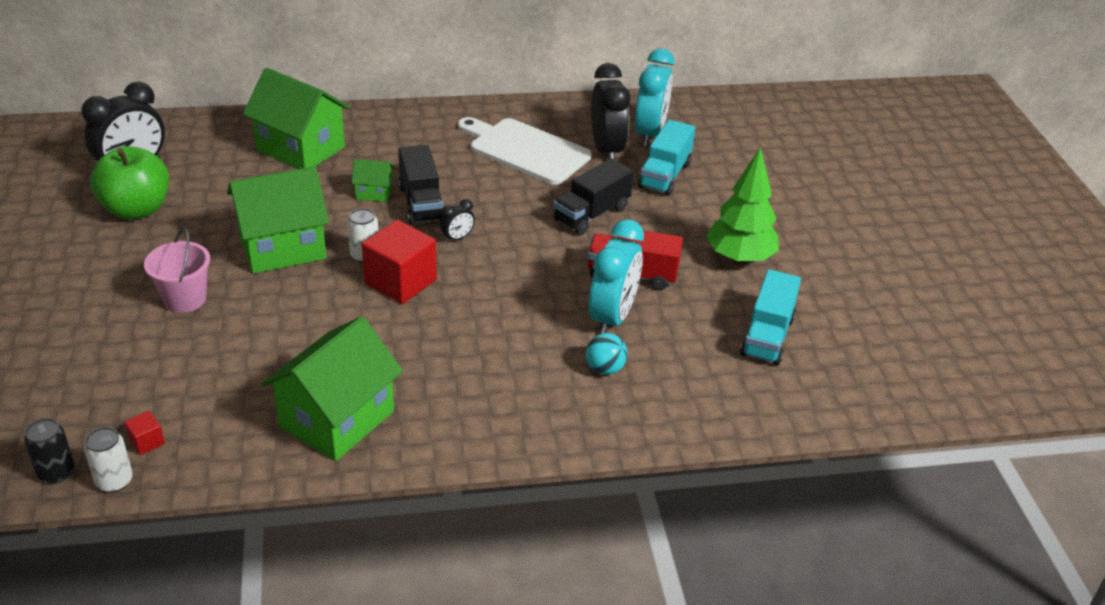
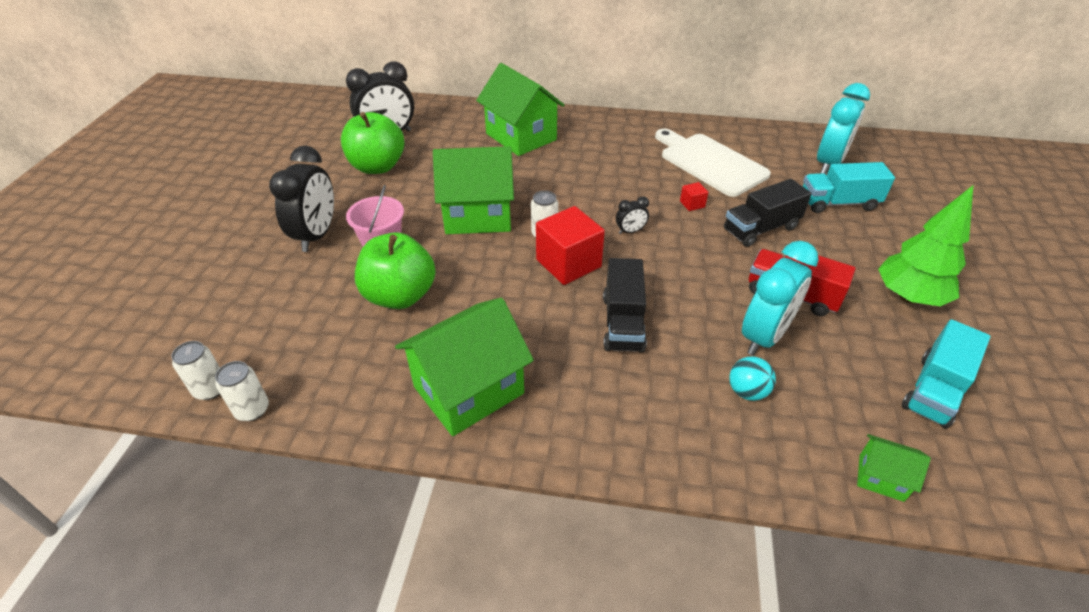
camera: 20 degrees right, 5 degrees up
black can [24,418,75,484] -> white can [171,341,220,400]
red cube [124,411,165,455] -> red cube moved to [680,182,709,211]
green house [351,159,394,202] -> green house moved to [857,434,931,502]
black truck [398,145,444,225] -> black truck moved to [603,258,647,353]
black clock [591,63,631,160] -> black clock moved to [269,146,334,252]
turquoise truck [638,120,695,196] -> turquoise truck turned 45 degrees clockwise [803,162,895,213]
none -> green apple [355,232,436,309]

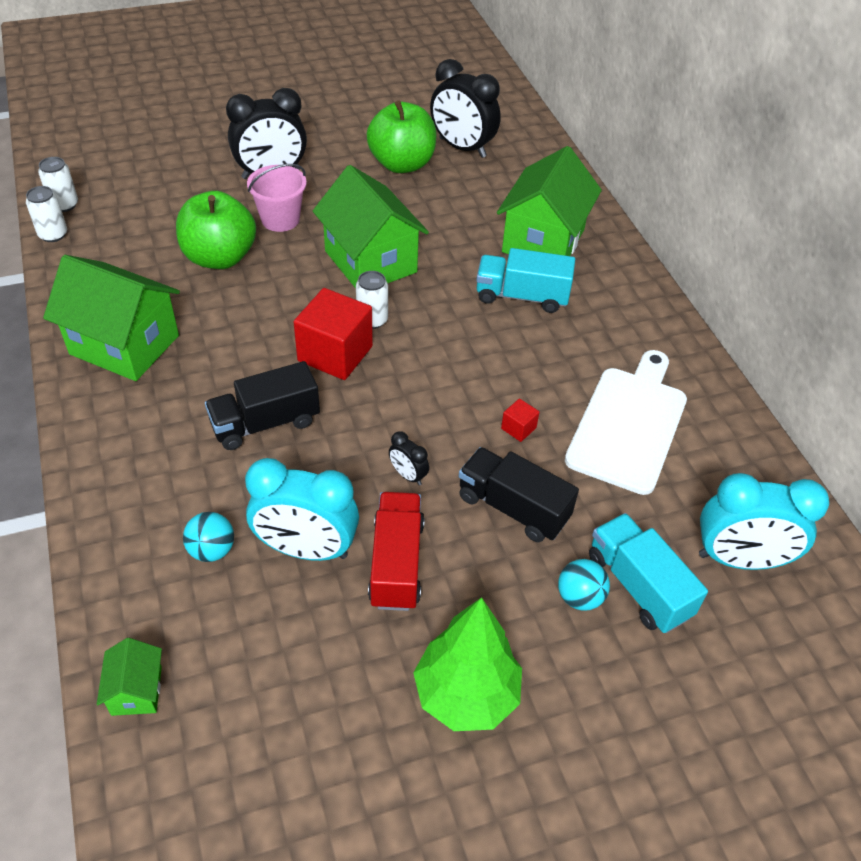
camera: 60 degrees right, 5 degrees up
black clock [616,196,649,234] -> black clock moved to [389,431,429,485]
turquoise truck [902,319,990,429] -> turquoise truck moved to [476,248,575,313]
none -> turquoise ball [558,559,610,611]

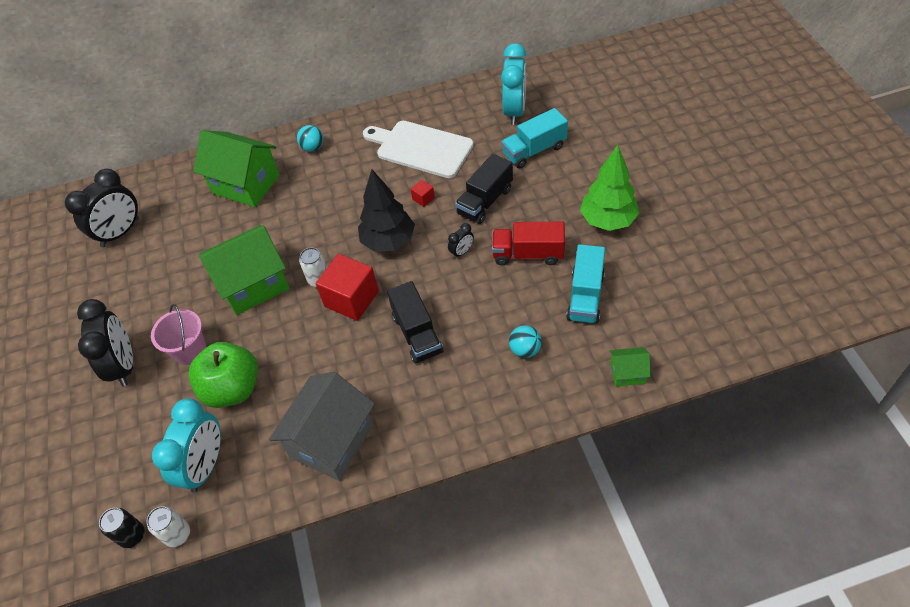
camera: 80 degrees left, 5 degrees up
white can [38,157,78,212] -> black can [99,508,145,548]
green house [43,255,180,381] -> grey house [269,372,375,481]
turquoise clock [245,458,359,561] -> turquoise clock moved to [152,398,221,493]
green apple [367,100,437,173] -> none
turquoise truck [476,248,575,313] -> turquoise truck moved to [566,244,605,324]
turquoise ball [558,559,610,611] -> turquoise ball moved to [297,125,323,152]
none -> black tree [358,169,415,252]

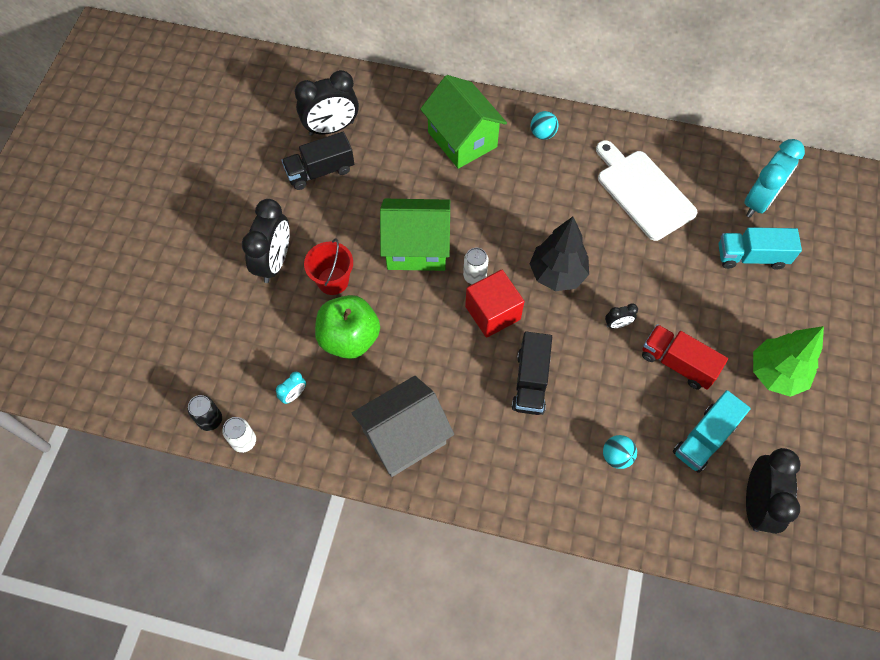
camera: 25 degrees right, 10 degrees up
pink bucket [151,304,206,365] -> red bucket [304,238,353,295]
turquoise clock [152,398,221,493] -> turquoise clock [276,372,306,404], size x0.45
red cube [411,180,435,207] -> none
black truck [455,154,513,224] -> black truck moved to [281,132,354,190]
green house [610,347,651,387] -> none
none -> black clock [746,448,800,534]

